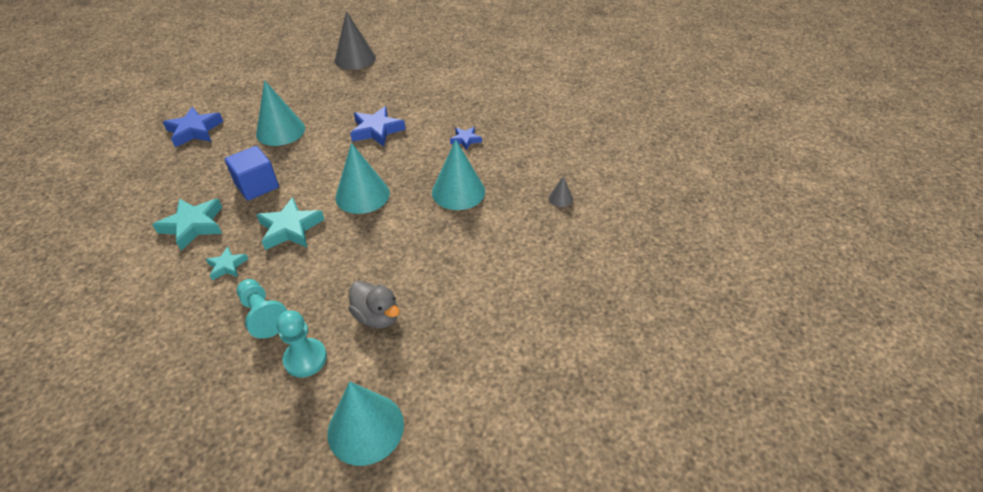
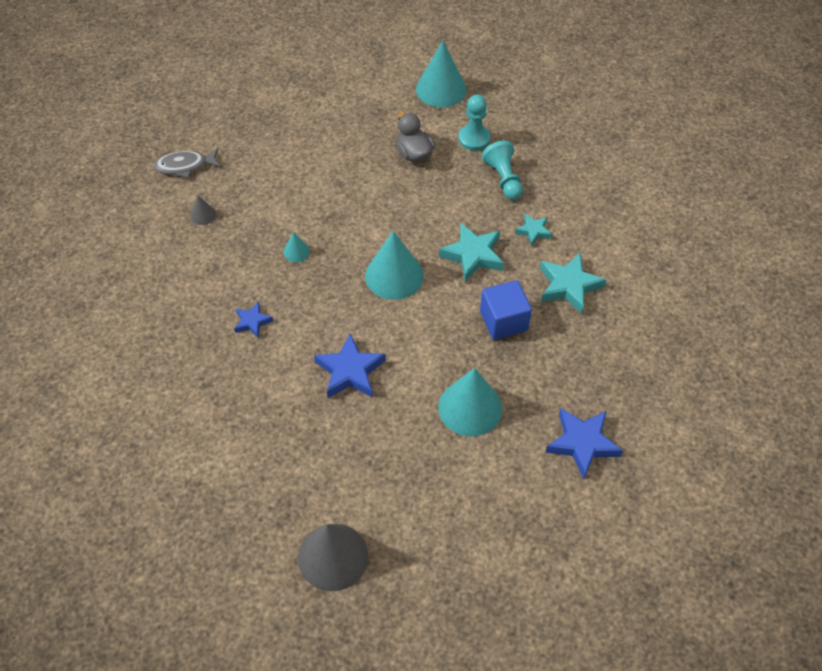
camera: 160 degrees left, 10 degrees up
turquoise cone [432,139,485,210] -> turquoise cone [284,232,310,262], size x0.45
none -> grey fish [154,148,221,178]

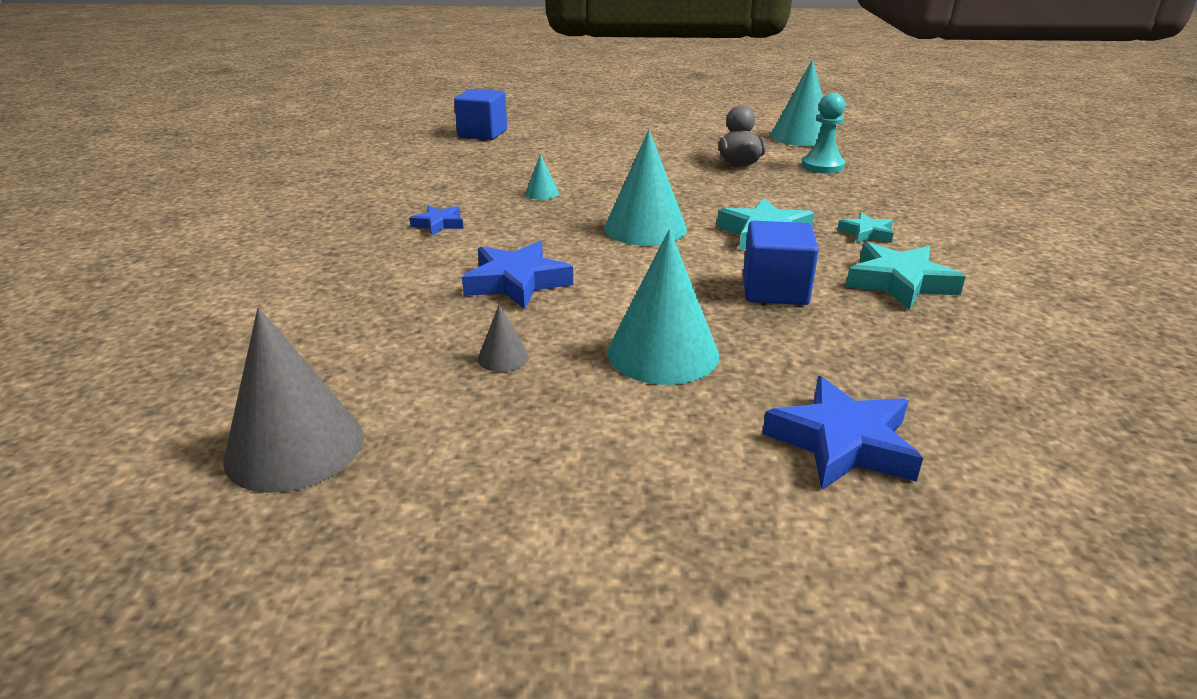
camera: 25 degrees right, 25 degrees down
grey fish [154,148,221,178] -> blue cube [454,89,507,140]
grey cone [191,195,216,225] -> grey cone moved to [478,304,529,372]
turquoise pawn [482,140,523,200] -> none

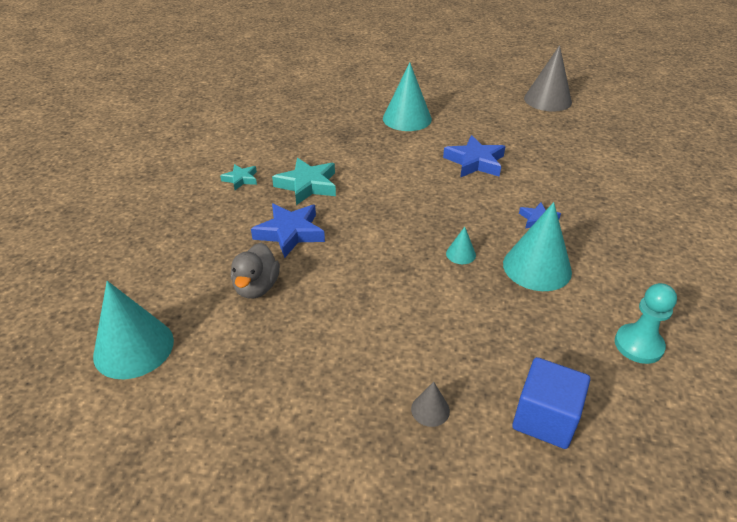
camera: 170 degrees left, 10 degrees up
grey cone [478,304,529,372] -> grey cone moved to [411,382,450,427]
turquoise cone [604,130,687,246] -> turquoise cone moved to [503,202,572,291]
blue cube [743,220,819,305] -> none
blue star [763,376,923,490] -> blue star moved to [251,203,325,258]
turquoise pawn [802,93,845,173] -> turquoise pawn moved to [615,283,677,364]
turquoise star [846,242,966,310] -> none

